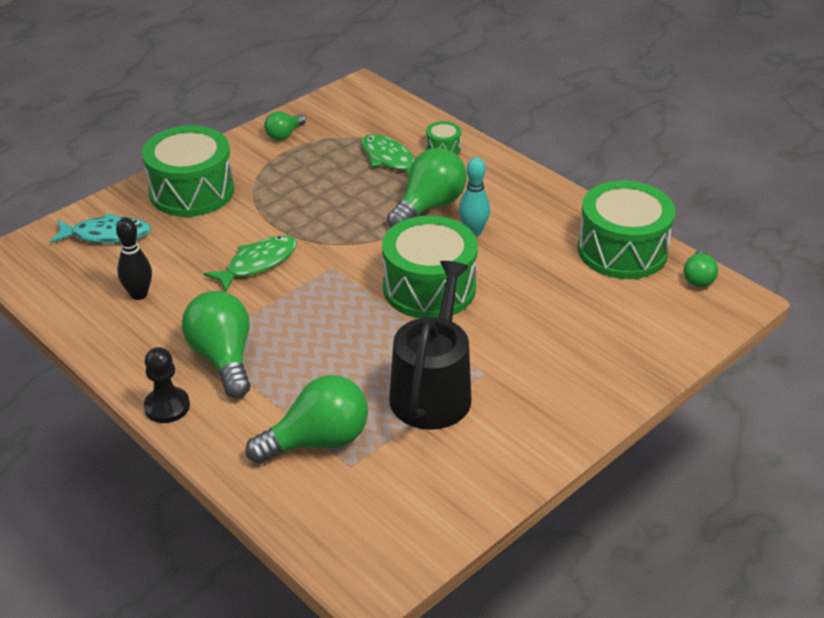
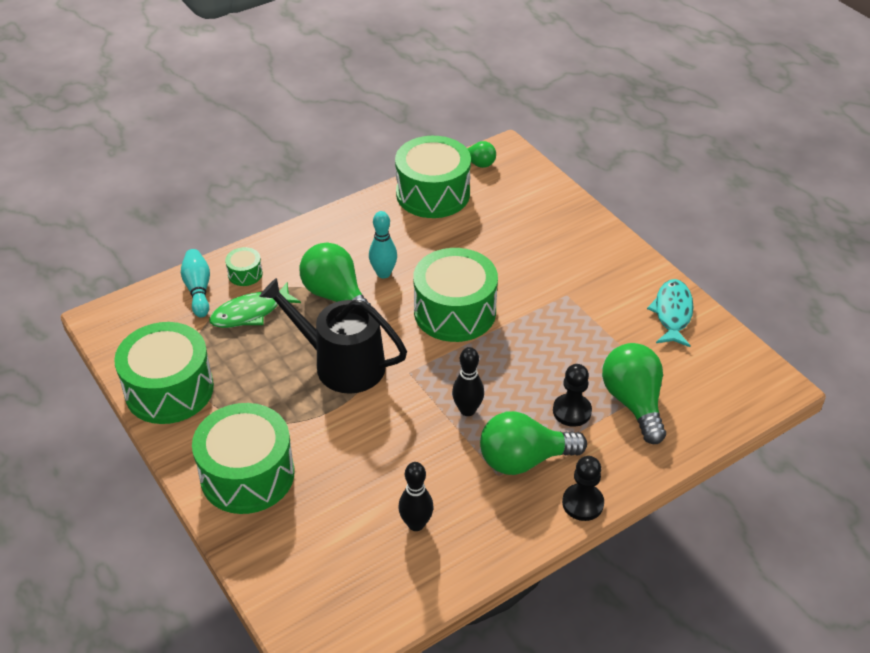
camera: 80 degrees left, 5 degrees up
turquoise fish [50,213,151,243] -> turquoise fish moved to [647,279,693,347]
green fish [203,235,297,292] -> none
green light bulb [264,111,306,140] -> green drum [114,322,214,424]
black watering can [389,261,472,430] -> black watering can moved to [259,278,407,394]
none -> turquoise bowling pin [181,249,210,317]
none -> black bowling pin [452,347,484,416]
none -> black pawn [553,364,592,427]

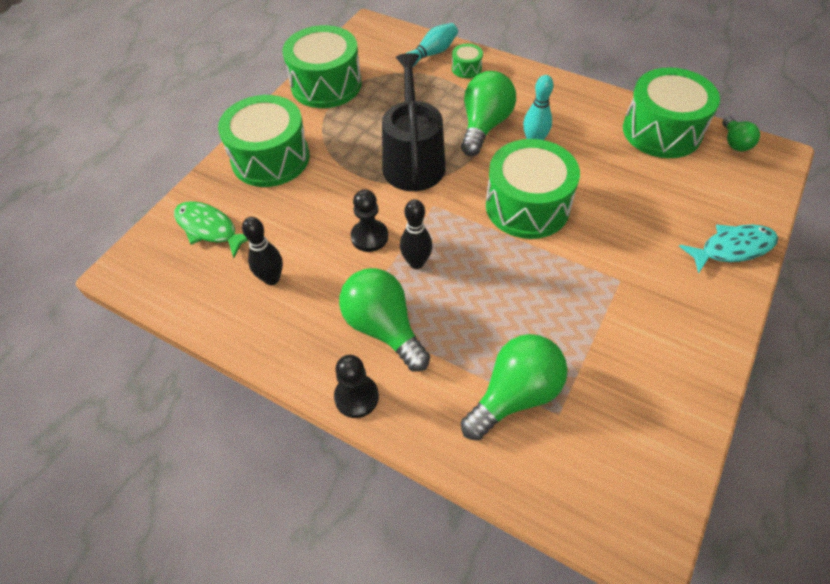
camera: 65 degrees right, 10 degrees up
green fish [209,282,301,328] -> green fish moved to [174,201,248,258]
black pawn [553,364,592,427] -> black pawn moved to [351,189,388,252]
turquoise fish [647,279,693,347] -> turquoise fish moved to [679,224,778,274]

